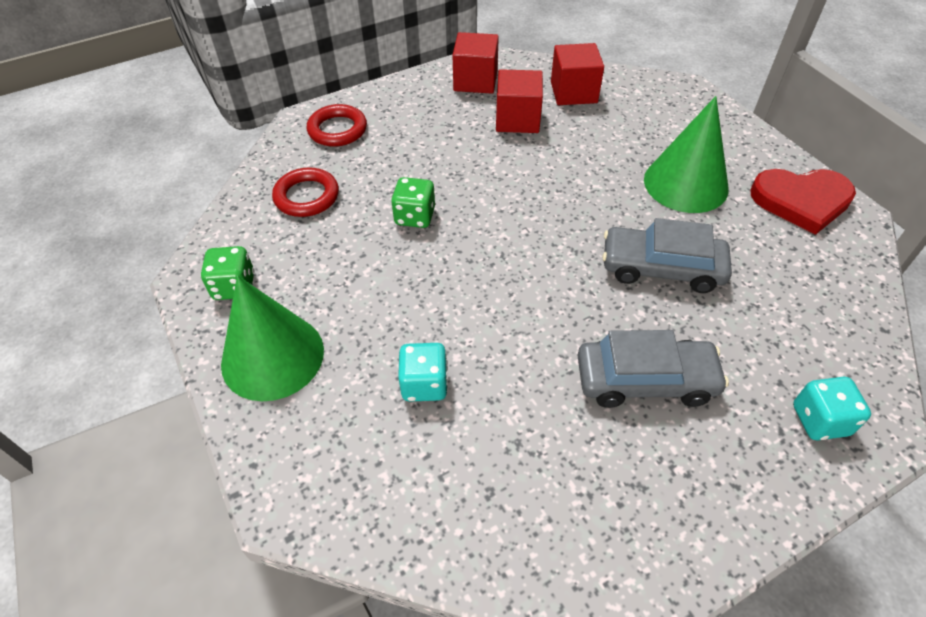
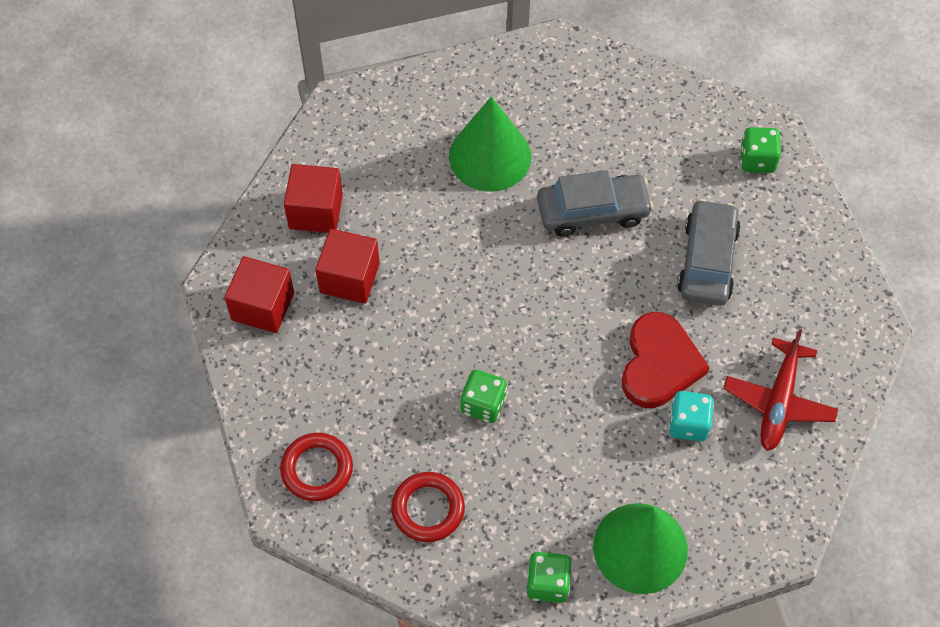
camera: 80 degrees left, 10 degrees up
grey car [602,218,732,293] -> grey car turned 120 degrees counterclockwise [537,170,653,237]
red heart [750,169,856,235] -> red heart moved to [622,312,710,408]
turquoise dice [793,377,871,440] -> green dice [740,127,781,173]
none -> red plane [723,329,838,451]

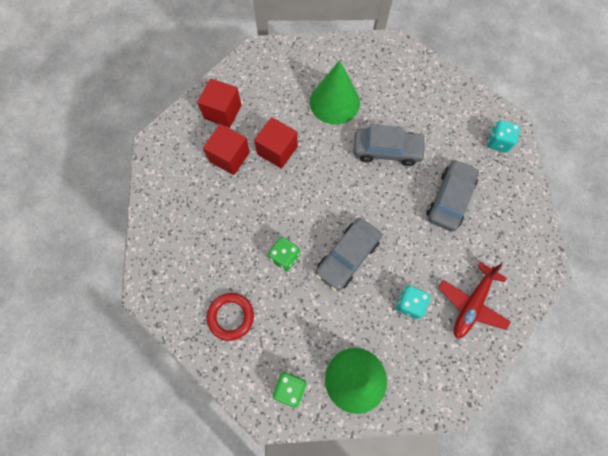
camera: 15 degrees right, 10 degrees up
red cube [224,256,294,333] -> red cube moved to [254,117,298,169]
red ring [280,433,353,501] -> none
red heart [622,312,710,408] -> none
green dice [740,127,781,173] -> turquoise dice [487,120,520,152]
none -> grey car [315,218,382,291]

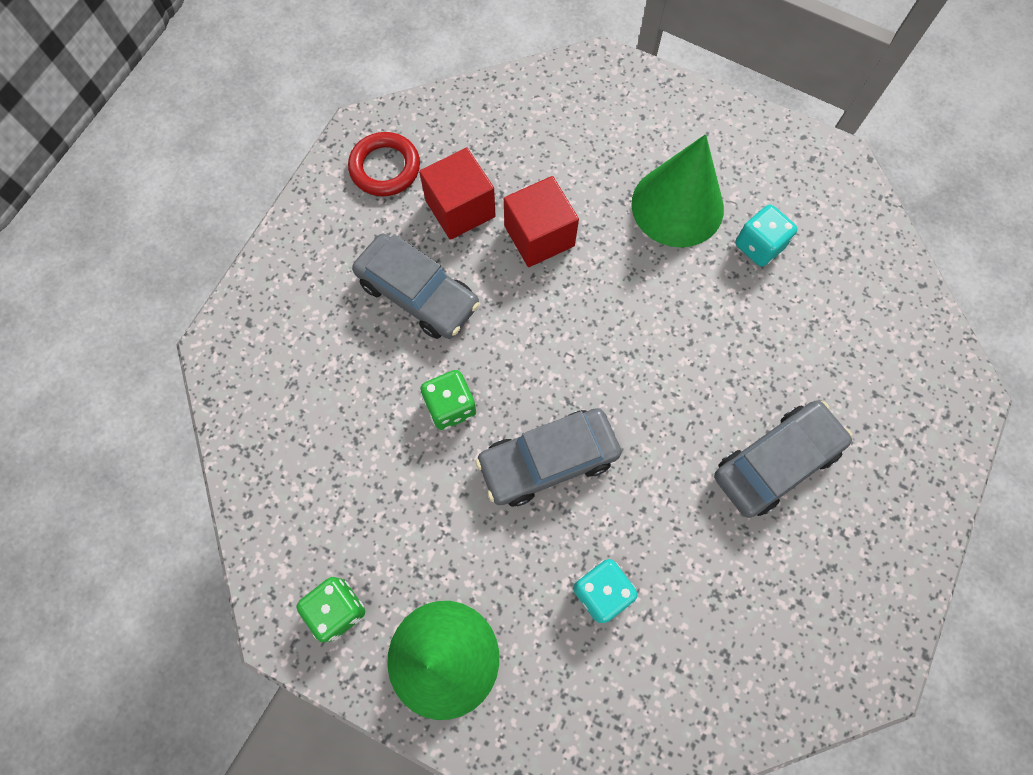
camera: 30 degrees right, 0 degrees up
red cube [197,78,242,128] -> none
red ring [207,293,254,341] -> red ring moved to [348,132,420,196]
grey car [354,124,426,166] -> grey car moved to [352,234,480,339]
red plane [438,262,511,338] -> none
turquoise dice [487,120,520,152] -> turquoise dice moved to [735,205,797,267]

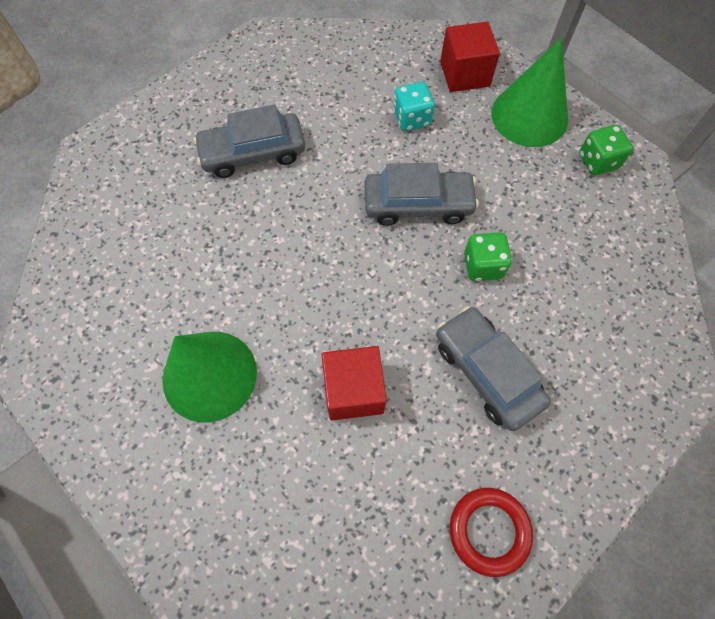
camera: 160 degrees left, 5 degrees down
red cube [419,147,496,240] -> red cube moved to [440,22,500,92]
turquoise dice [735,205,797,267] -> none

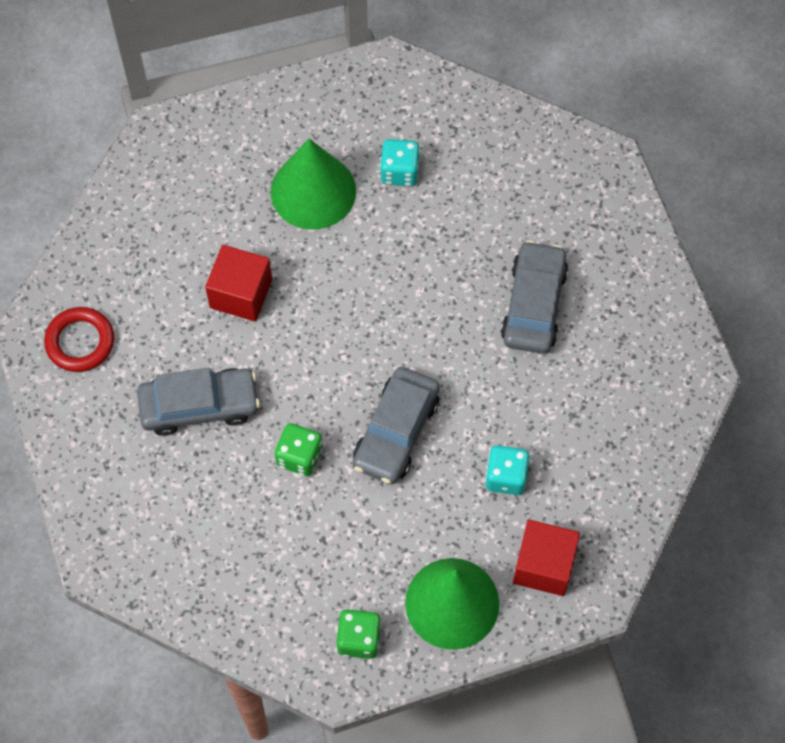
camera: 115 degrees right, 0 degrees up
none -> turquoise dice [380,139,420,186]

